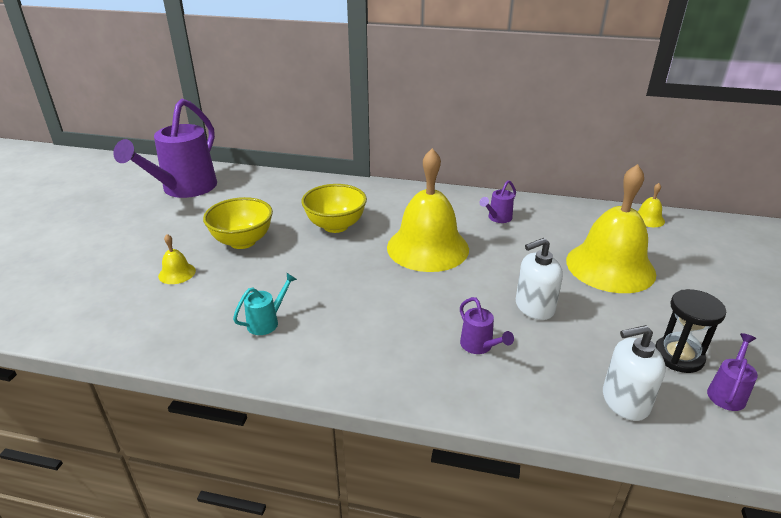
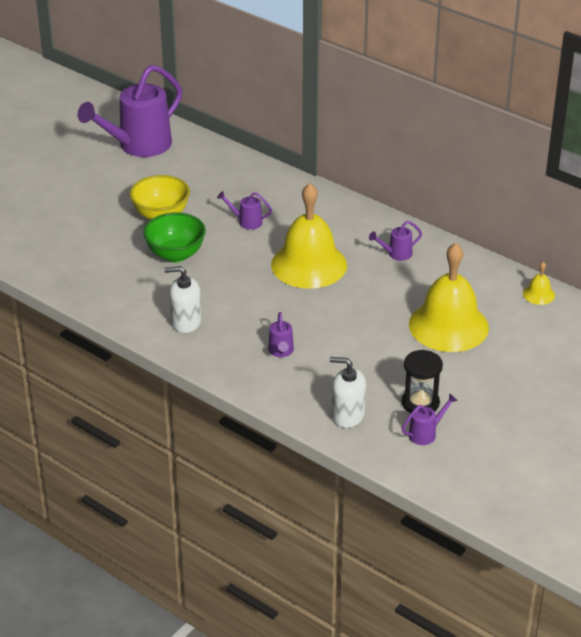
camera: 25 degrees right, 5 degrees up
yellow bell [158,234,196,284] -> none
turquoise watering can [233,273,297,335] -> none
yellow bowl [301,184,367,233] -> purple watering can [217,191,272,230]
white soap dispenser [516,238,563,320] -> white soap dispenser moved to [164,266,202,333]
none -> green bowl [143,212,206,262]

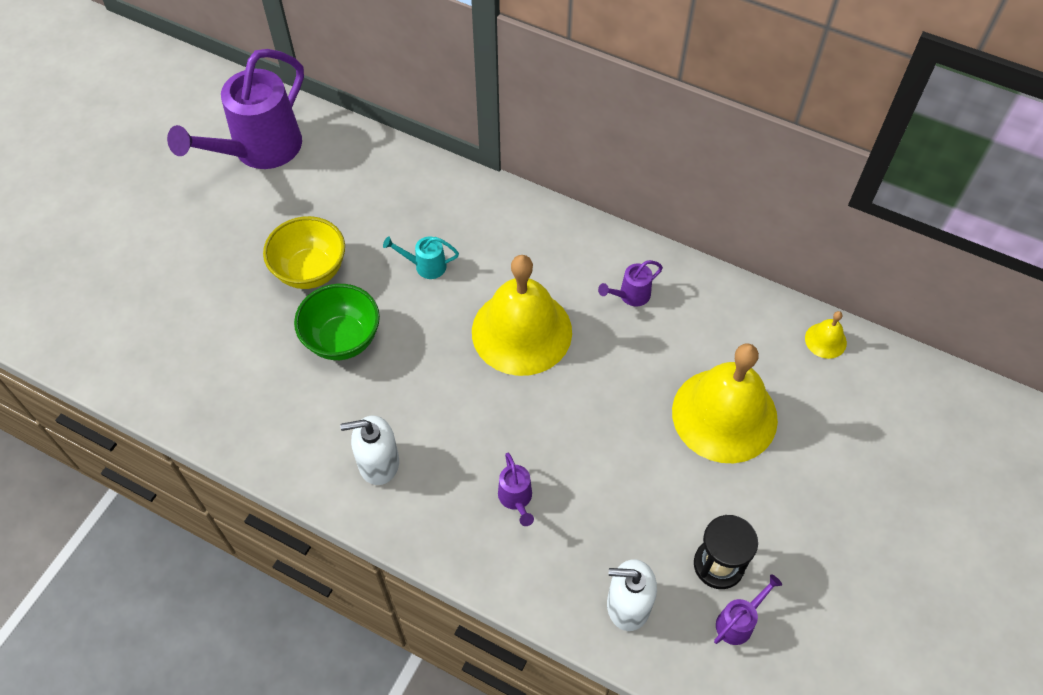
camera: 10 degrees left, 20 degrees up
purple watering can [217,191,272,230] -> turquoise watering can [383,237,459,279]

